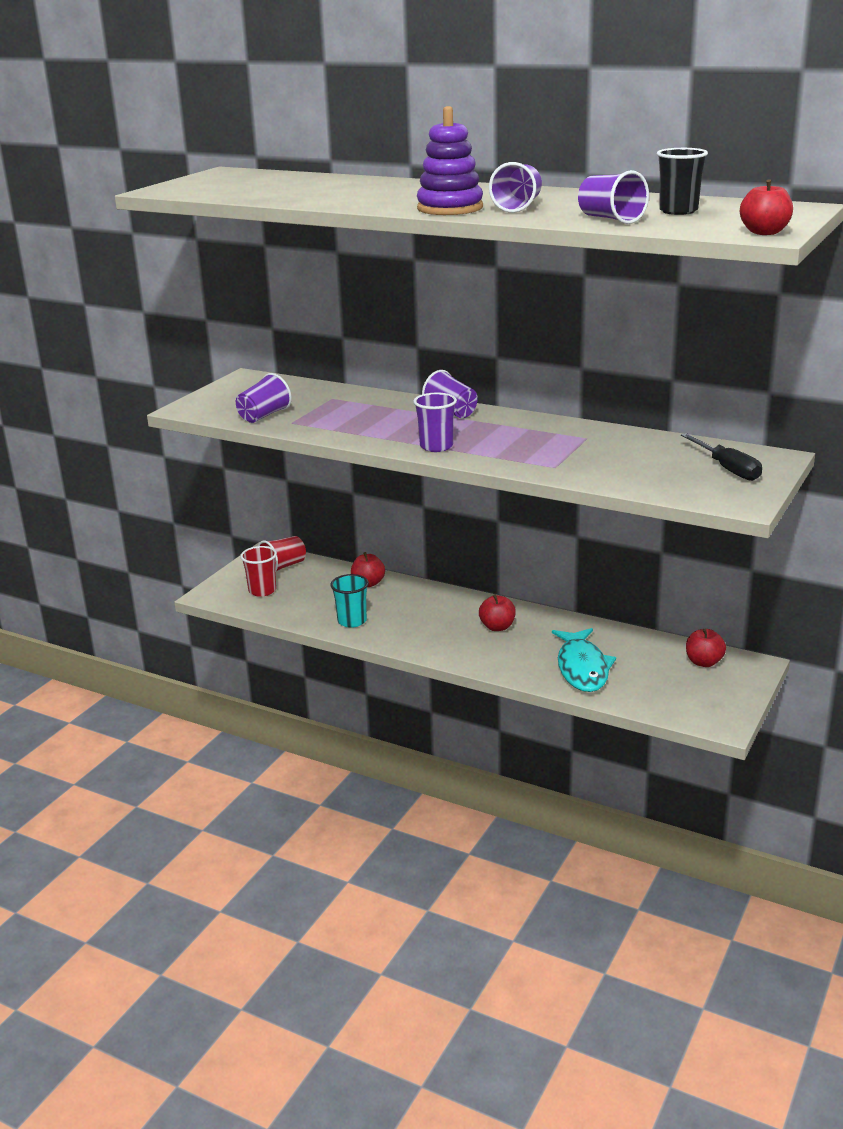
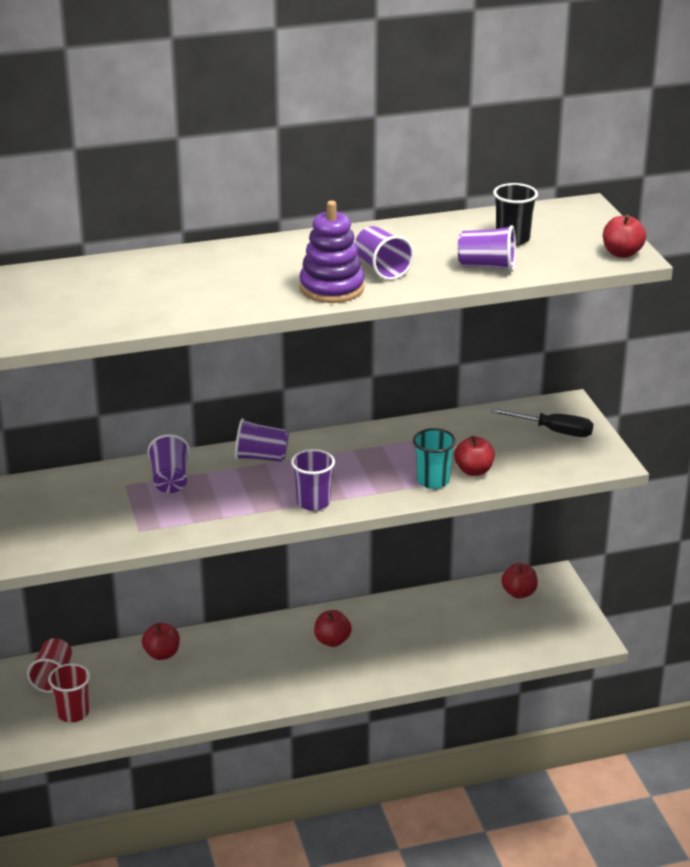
camera: 45 degrees left, 5 degrees up
purple cup [236,373,292,423] -> purple cup moved to [147,434,190,493]
turquoise cup [330,574,369,628] -> turquoise cup moved to [413,428,456,489]
turquoise fish [552,628,616,692] -> none
none -> red apple [454,436,495,476]

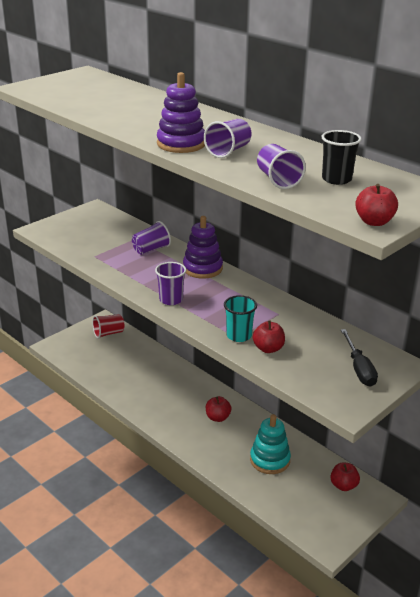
camera: 60 degrees right, 0 degrees up
red cup [48,664,90,722] -> none
red apple [142,623,180,660] -> none
purple cup [235,418,289,462] -> purple stacking toy [183,216,223,279]
none -> turquoise stacking toy [250,414,291,474]

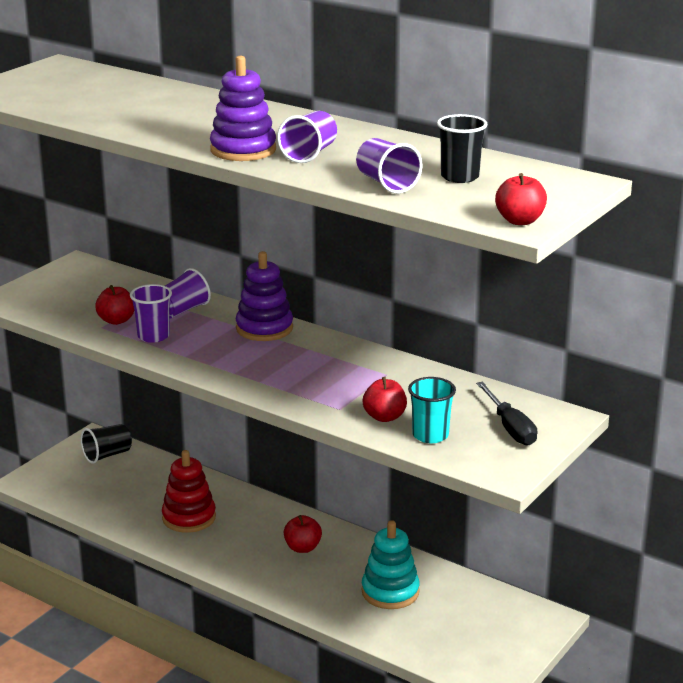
camera: 10 degrees left, 5 degrees down
red cup [92,314,124,339] -> black cup [81,424,132,464]
purple cup [155,262,186,305] -> purple cup moved to [130,284,172,343]
turquoise cup [224,295,257,342] -> turquoise cup moved to [408,377,456,443]
red apple [330,462,360,491] -> red apple moved to [95,285,134,325]
none -> red stacking toy [162,450,216,533]

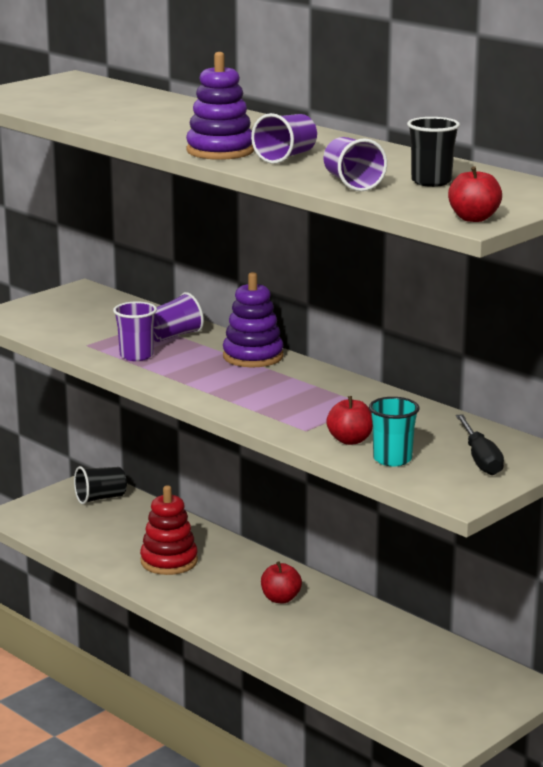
camera: 10 degrees right, 5 degrees down
red apple [95,285,134,325] -> none
turquoise stacking toy [361,520,420,609] -> none

